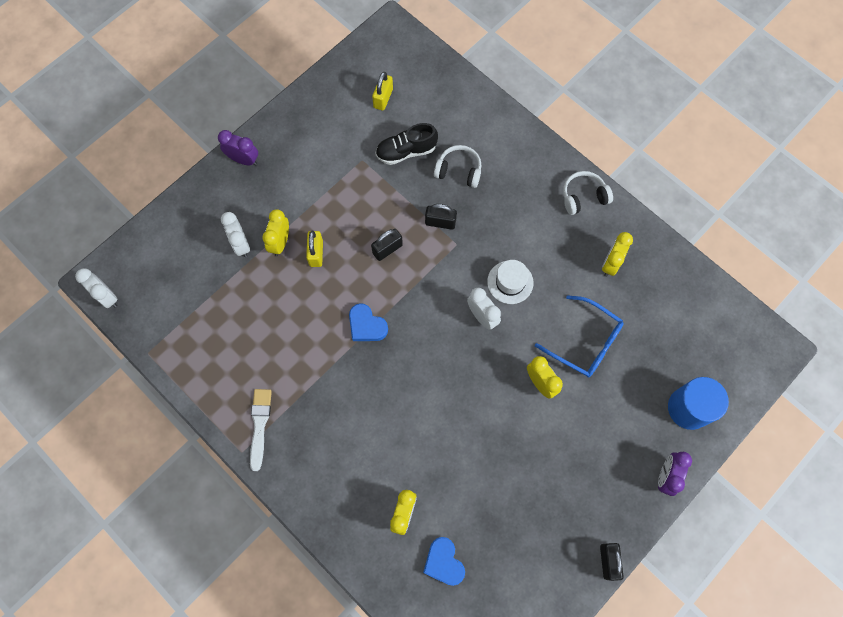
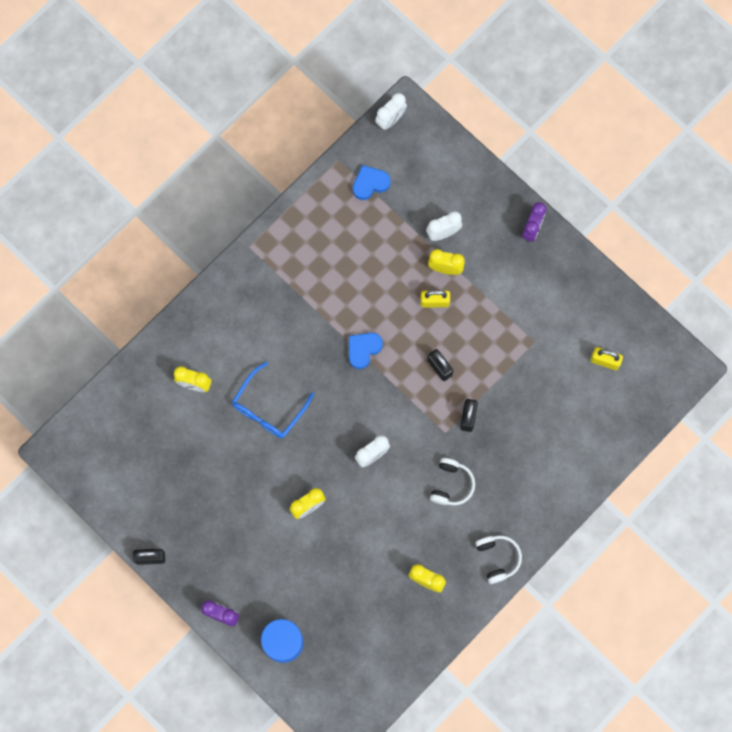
camera: 90 degrees right, 5 degrees up
white brush [250,389,272,471] -> none
black shoe [375,123,438,165] -> none
blue heart [423,537,465,586] -> blue heart moved to [353,165,391,200]
white headphones [434,145,482,188] -> white headphones moved to [430,458,475,505]
white hat [487,260,533,304] -> none
blue glasses [535,295,624,377] -> blue glasses moved to [232,362,314,438]

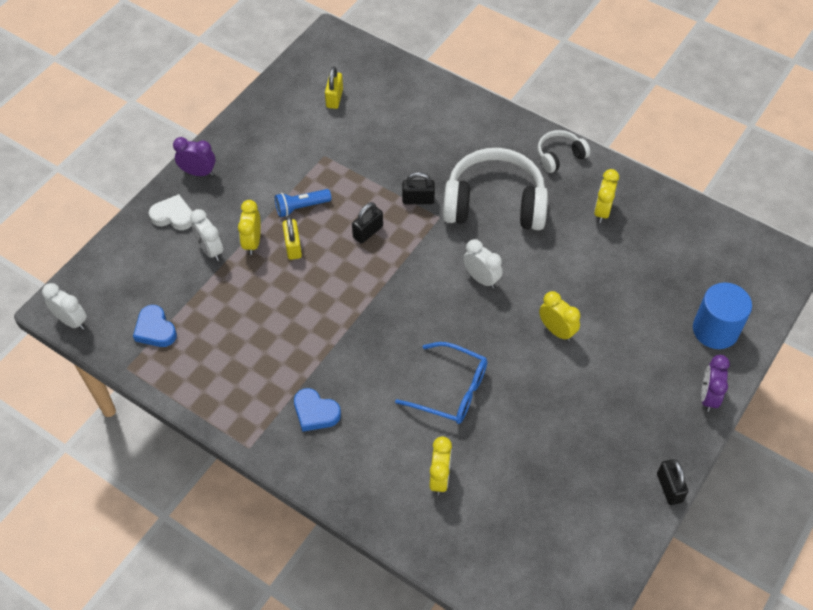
camera: 100 degrees left, 20 degrees down
blue heart [349,332,383,369] -> blue heart moved to [294,388,341,432]
white headphones [430,458,475,505] -> white headphones [443,148,548,230], size x2.06
none -> white heart [149,194,192,230]
none -> blue flashlight [275,189,332,217]

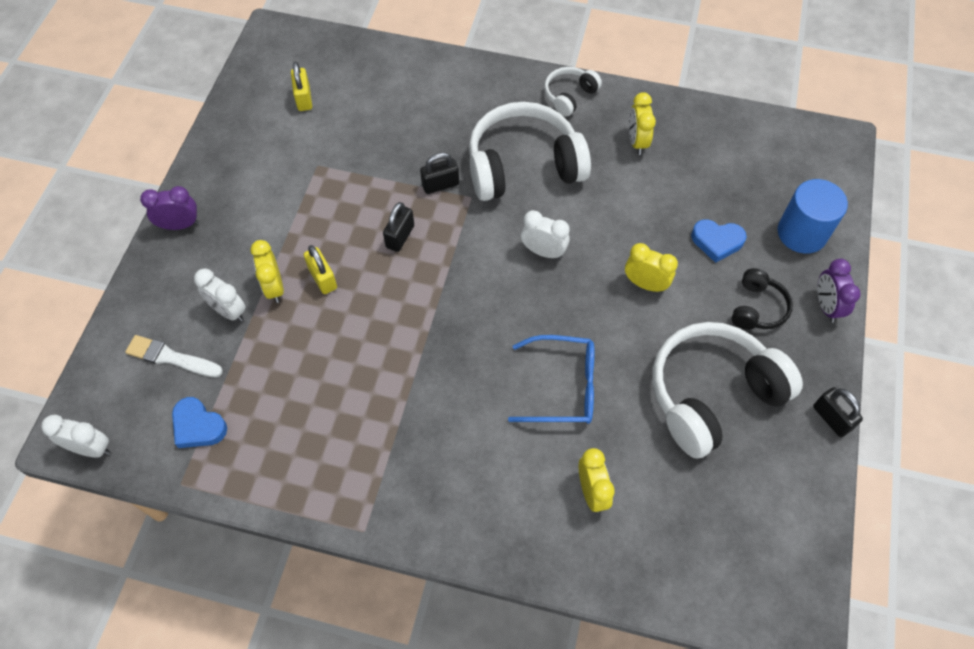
camera: 20 degrees left, 5 degrees up
white heart [149,194,192,230] -> none
blue flashlight [275,189,332,217] -> none
blue heart [294,388,341,432] -> blue heart moved to [691,219,747,263]
none -> white brush [125,335,223,377]
none -> white headphones [652,322,803,458]
none -> black headphones [731,268,793,330]

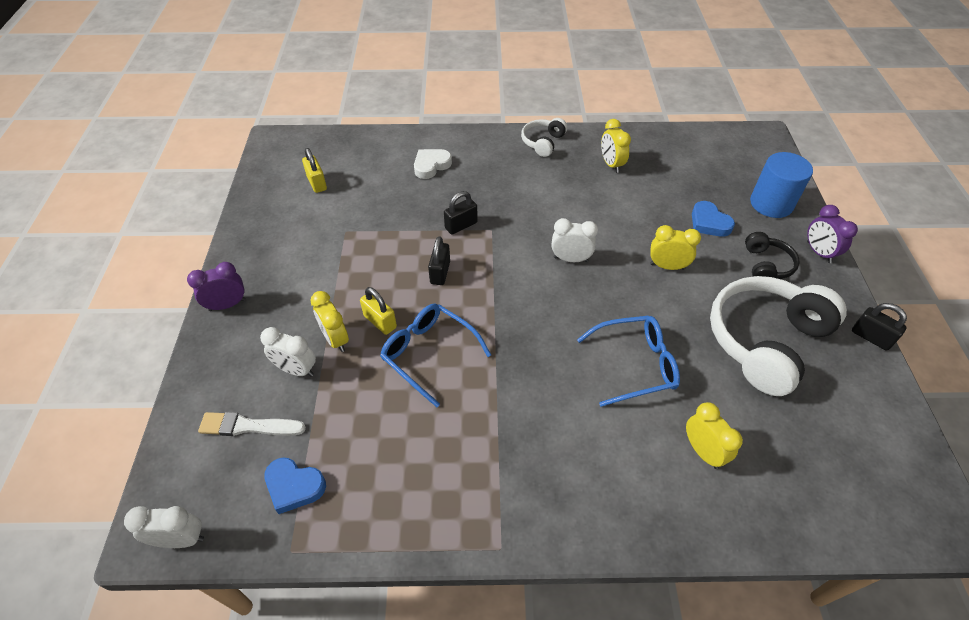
camera: 15 degrees left, 10 degrees down
white headphones [469,102,591,201] -> none
blue heart [691,219,747,263] -> blue heart turned 60 degrees clockwise [692,201,735,237]
none -> blue glasses [380,304,491,407]
none -> white heart [414,149,452,179]

